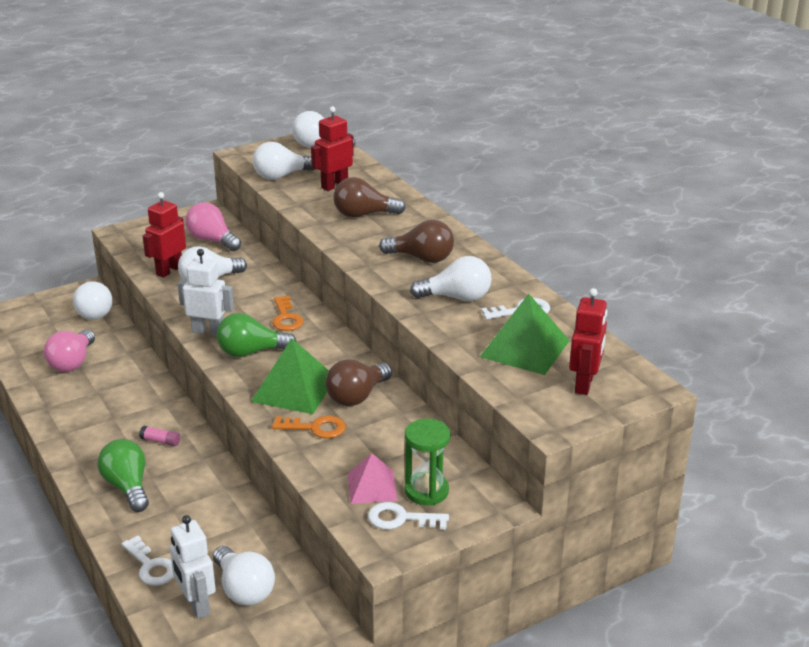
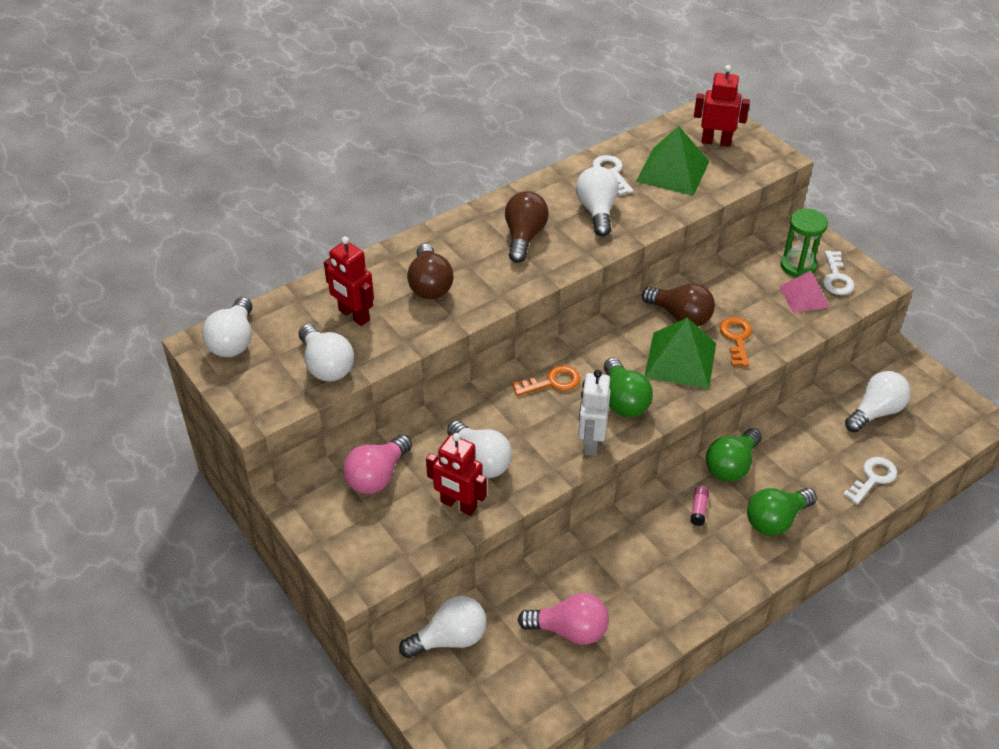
camera: 95 degrees left, 15 degrees up
white robot [170,515,216,619] -> none
none -> green light bulb [706,428,762,482]

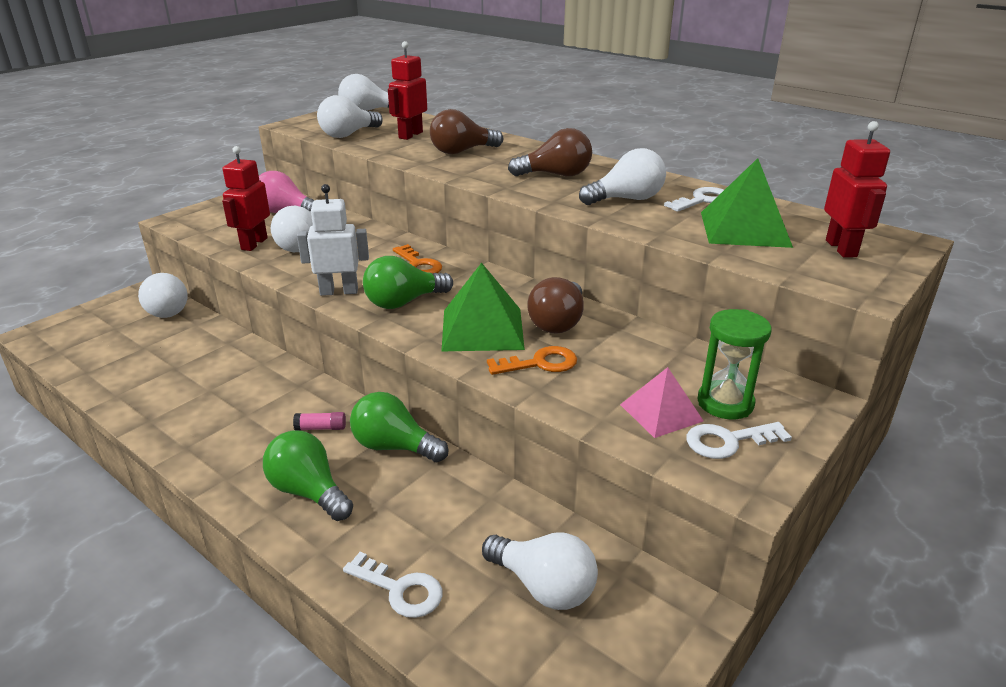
camera: 75 degrees right, 15 degrees down
pink light bulb [518,593,609,645] -> none

